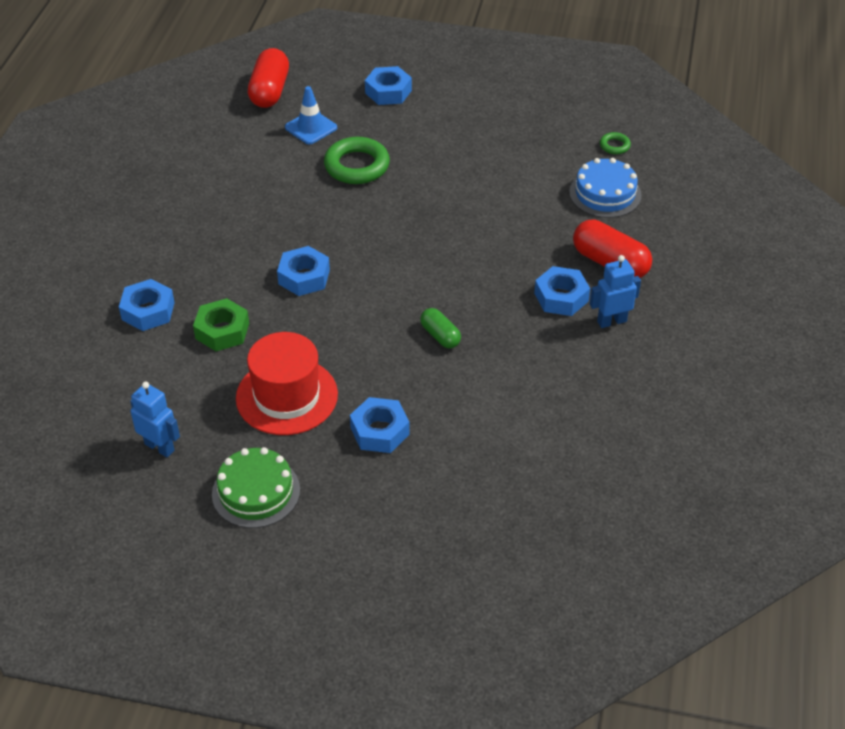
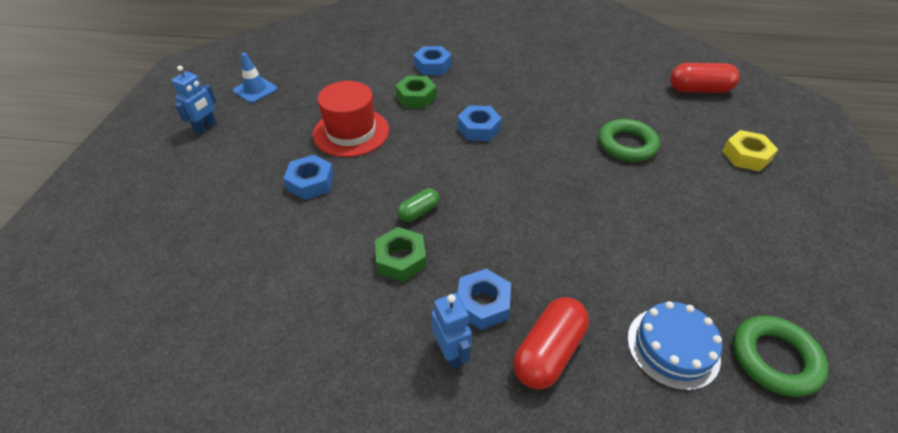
camera: 85 degrees right, 0 degrees up
blue robot [130,382,180,457] -> blue robot moved to [172,66,217,135]
green cake [212,447,300,528] -> none
blue traffic cone [285,86,337,144] -> blue traffic cone moved to [233,53,277,103]
blue nut [365,66,412,105] -> yellow nut [722,130,778,172]
green ring [600,132,631,154] -> green ring [733,316,829,397], size x2.09
none -> green nut [375,227,427,282]

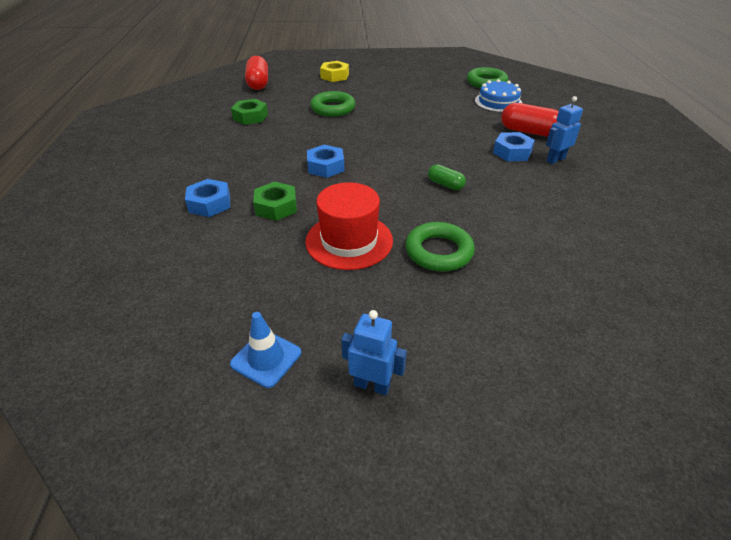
camera: 100 degrees left, 5 degrees down
blue nut [283,155,334,200] -> green ring [405,222,475,272]
green nut [375,227,427,282] -> green nut moved to [231,99,268,125]

